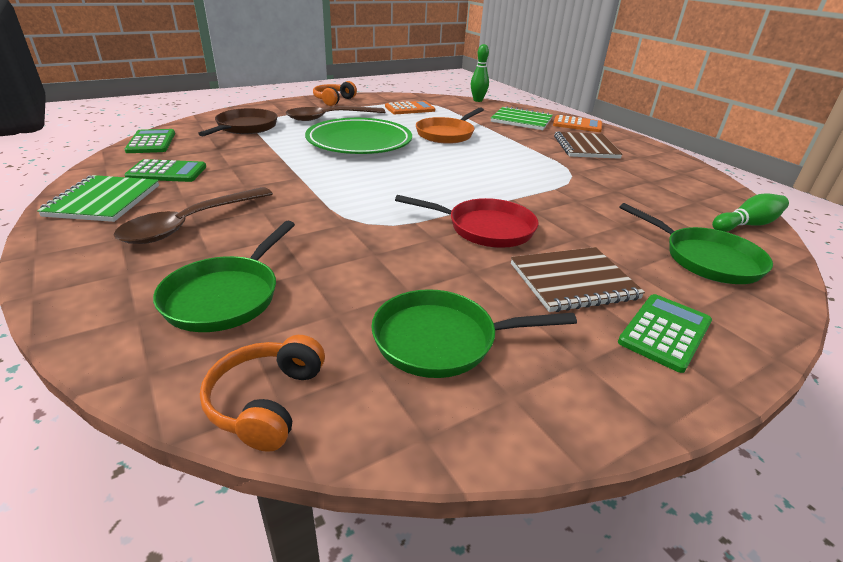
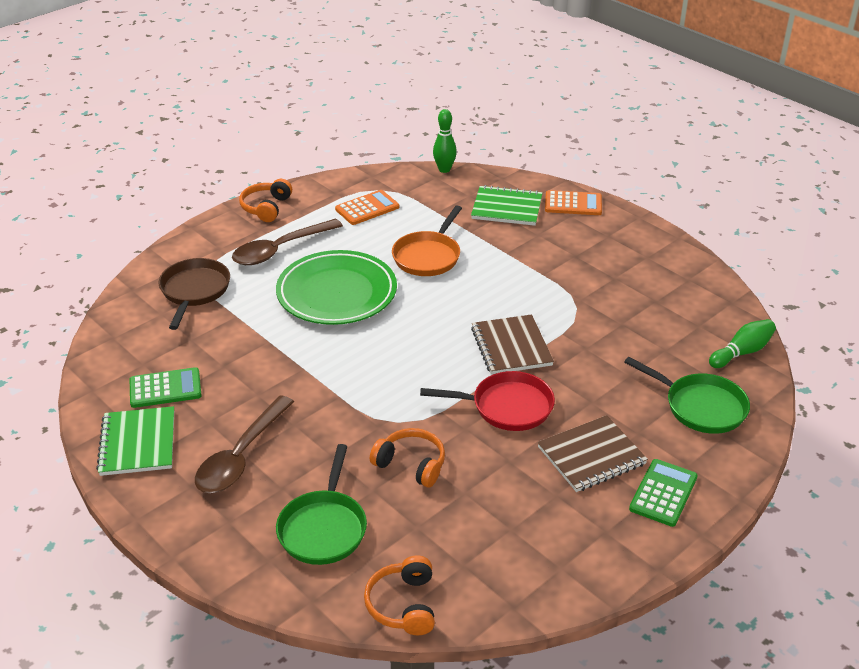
camera: 10 degrees left, 5 degrees up
green calculator [125,129,175,153] -> none
green pan [371,289,577,378] -> none
brown notebook [554,132,623,159] -> brown notebook moved to [471,314,554,375]
none -> orange headphones [370,428,445,487]

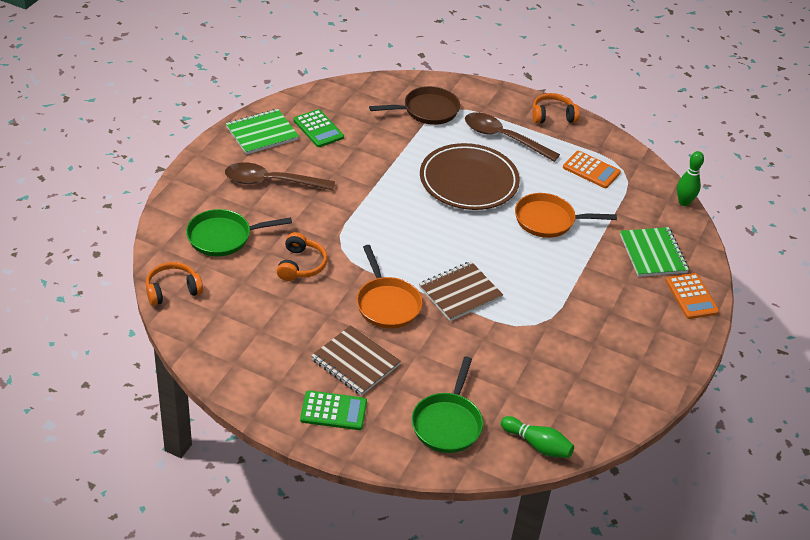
camera: 65 degrees right, 5 degrees up
green plate [276,250,397,325] -> brown plate [420,143,520,210]
red pan [420,371,555,431] -> orange pan [357,245,423,329]

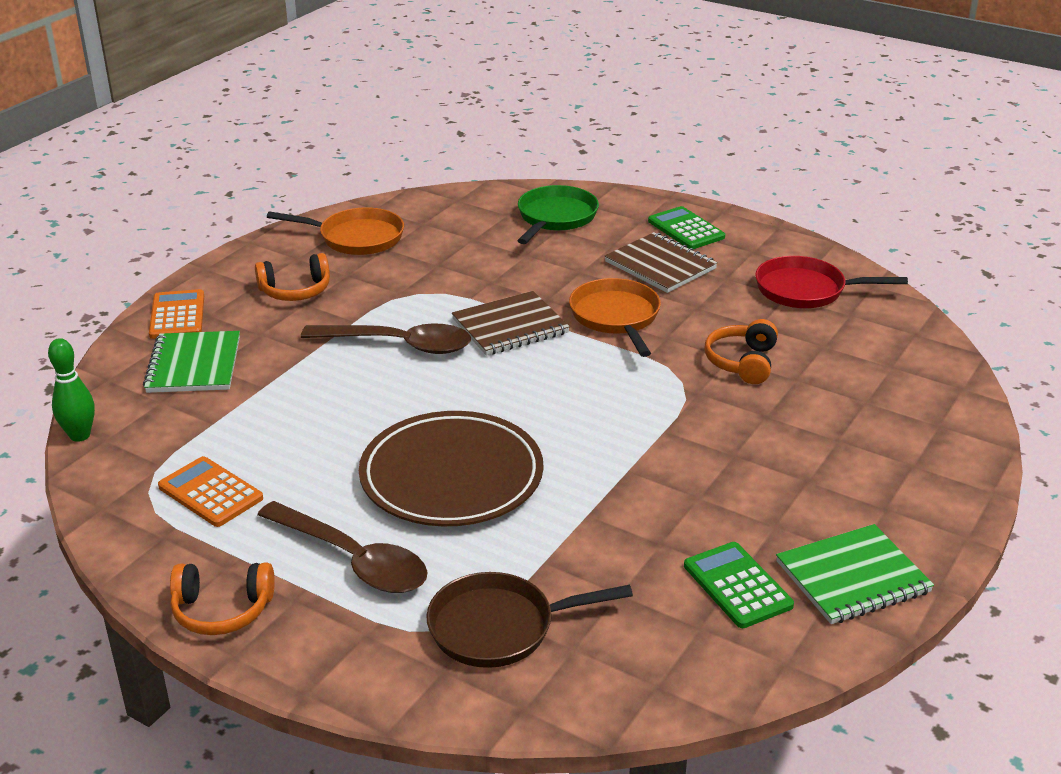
camera: 170 degrees left, 10 degrees down
orange headphones [146,262,203,306] -> orange headphones moved to [255,253,330,301]
green pan [186,209,292,256] -> none
brown spoon [225,162,335,191] -> brown spoon moved to [301,323,471,354]
green calculator [300,390,367,430] -> green calculator turned 45 degrees clockwise [648,206,725,249]
green bowling pin [501,416,574,458] -> none
orange pan [515,193,617,238] -> orange pan moved to [267,207,404,255]
none -> red pan [755,256,908,308]

